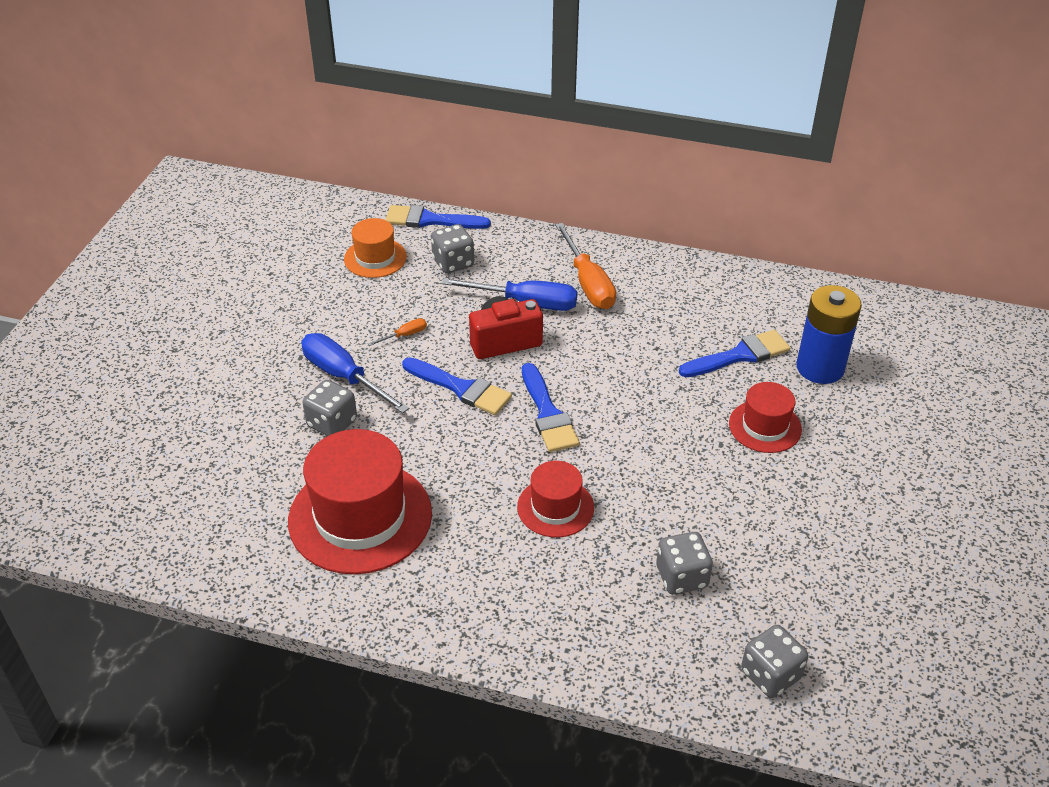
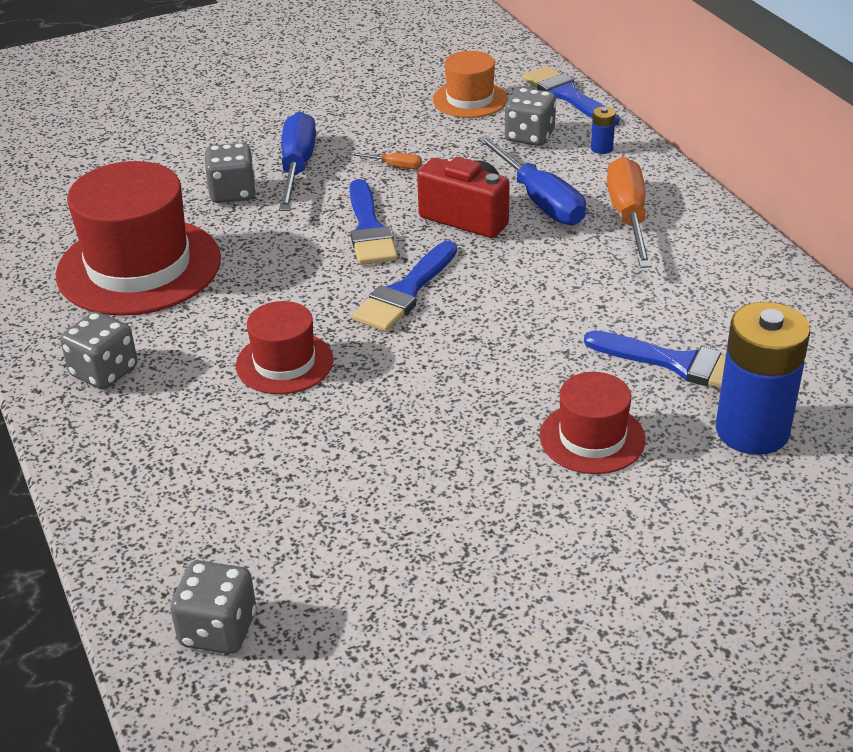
camera: 50 degrees right, 5 degrees down
orange screwdriver [555,223,616,309] -> orange screwdriver turned 150 degrees clockwise [607,157,652,268]
grey dice [656,532,713,595] -> grey dice moved to [60,311,138,389]
none -> blue battery [591,107,616,154]

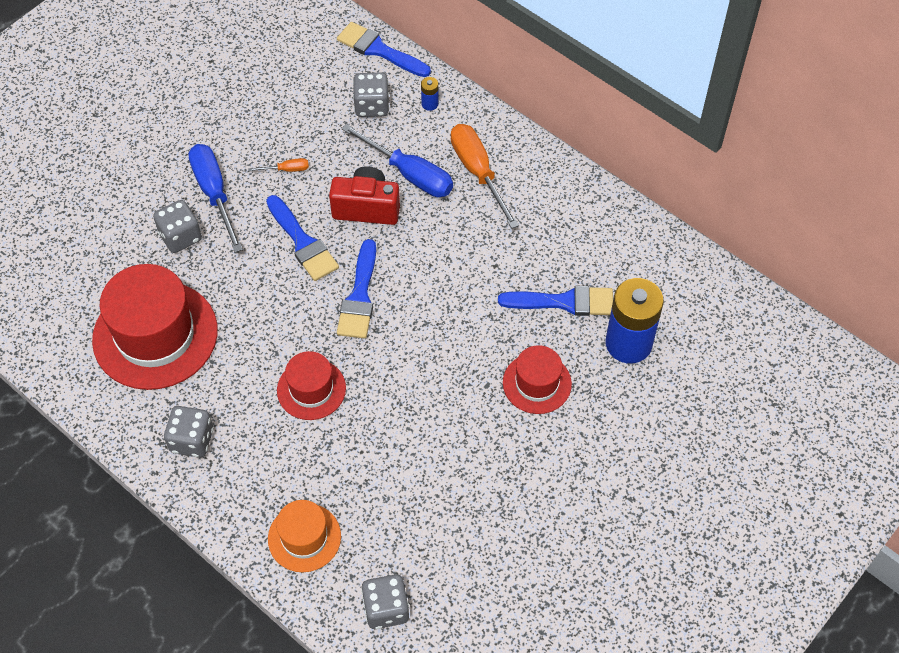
camera: 25 degrees left, 20 degrees up
orange hat [433,51,508,118] -> orange hat moved to [268,500,341,572]

